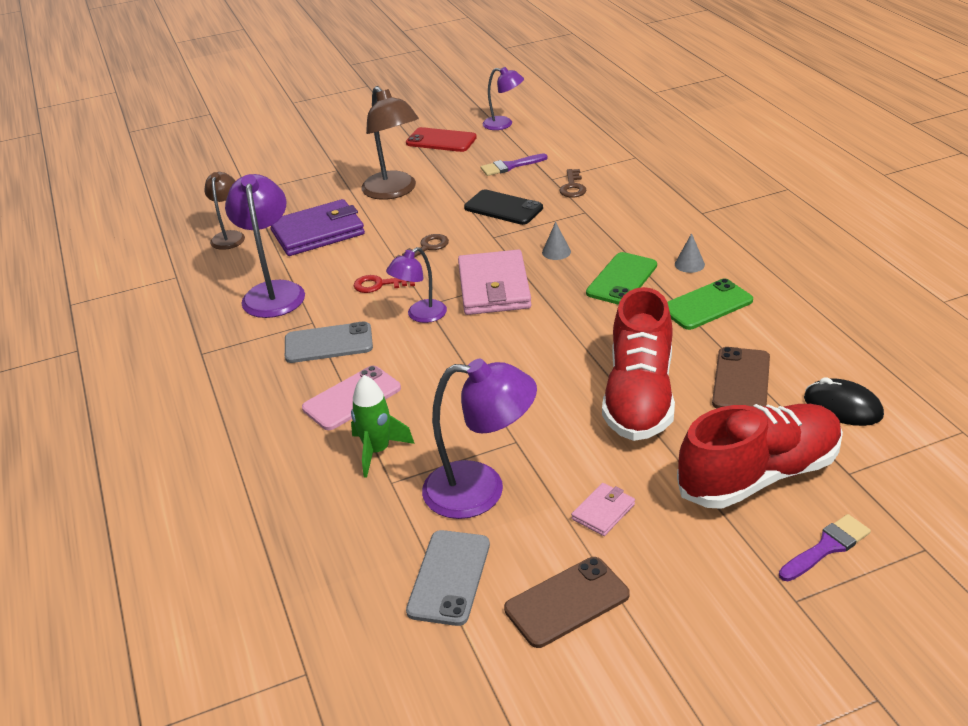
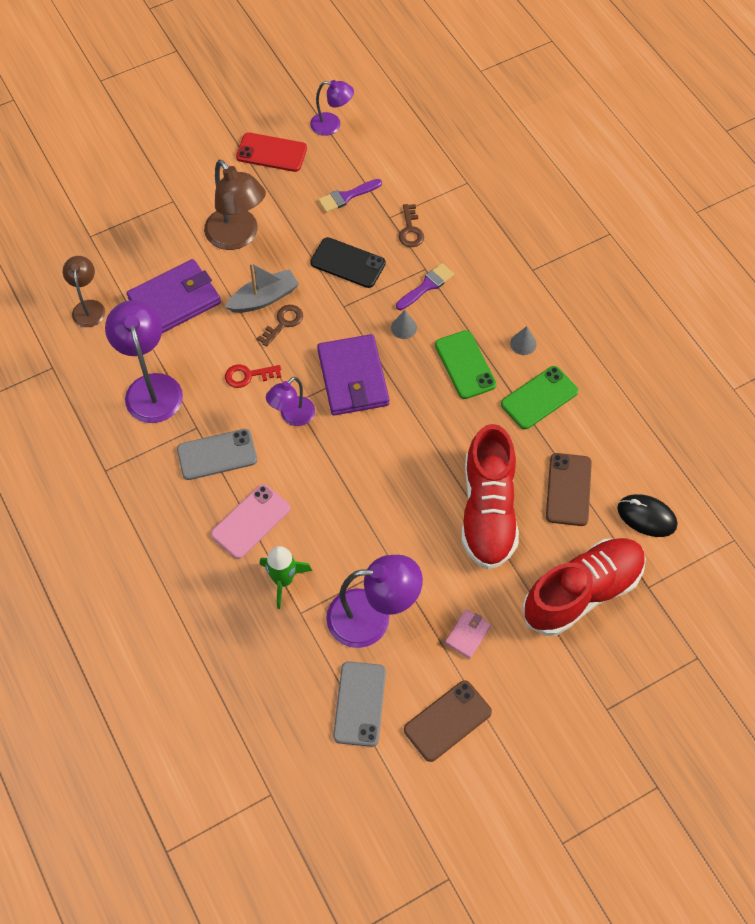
camera: 10 degrees left, 25 degrees up
pink wallet [458,249,532,315] -> purple wallet [317,334,389,415]
green phone [586,252,657,305] -> green phone turned 45 degrees counterclockwise [435,330,497,399]
purple brush [779,514,871,581] -> purple brush moved to [396,263,454,310]
none -> grey boat [225,263,299,313]

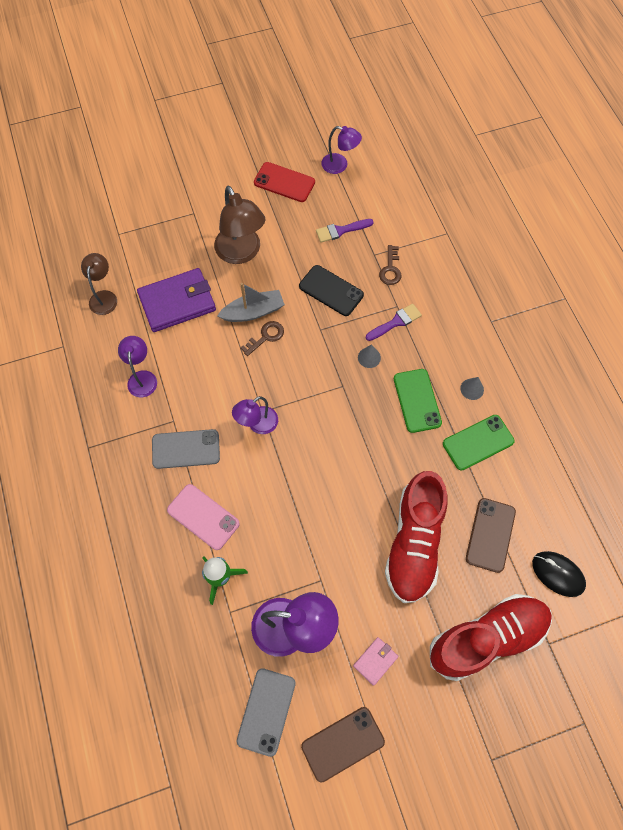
camera: 10 degrees right, 5 degrees up
purple lamp [105,300,183,423] -> purple lamp [118,336,157,397], size x0.60
pink phone [211,484,290,559] -> pink phone turned 75 degrees clockwise [167,484,240,550]
red key [225,364,281,388] -> none
purple wallet [317,334,389,415] -> none

